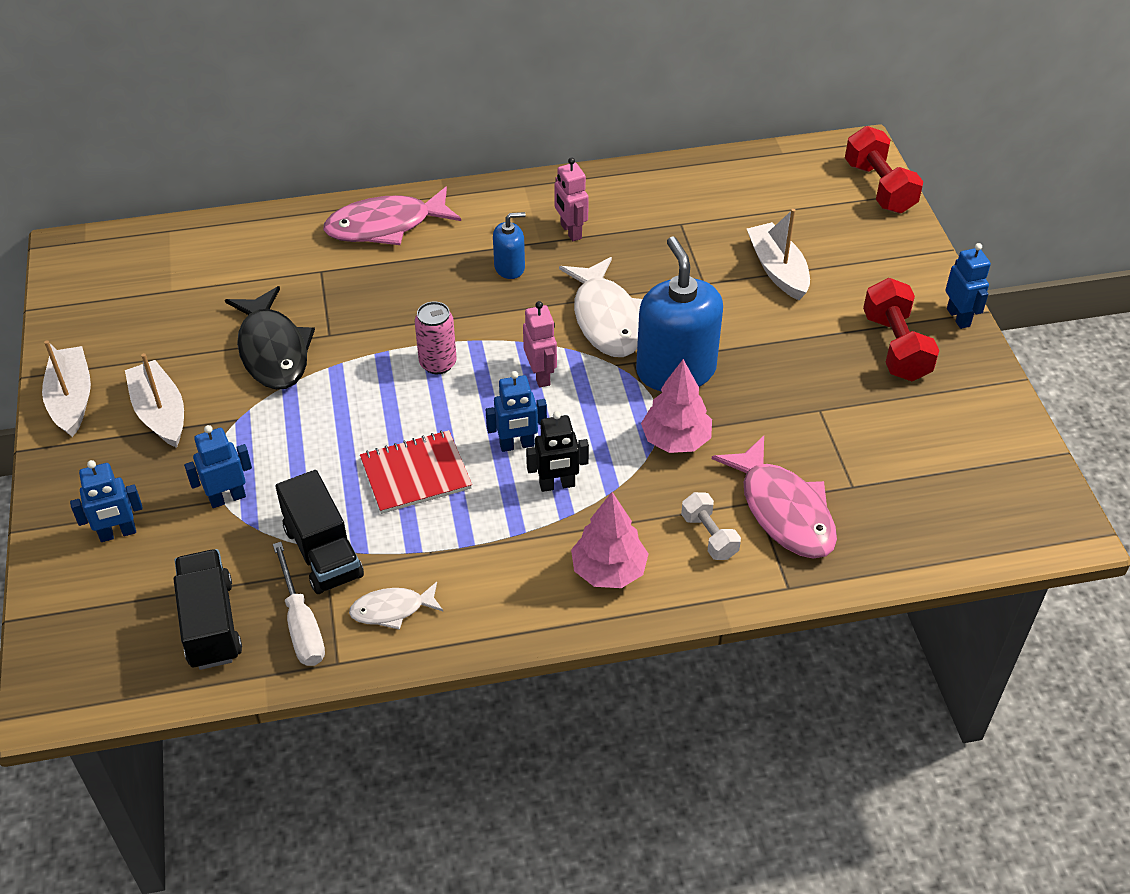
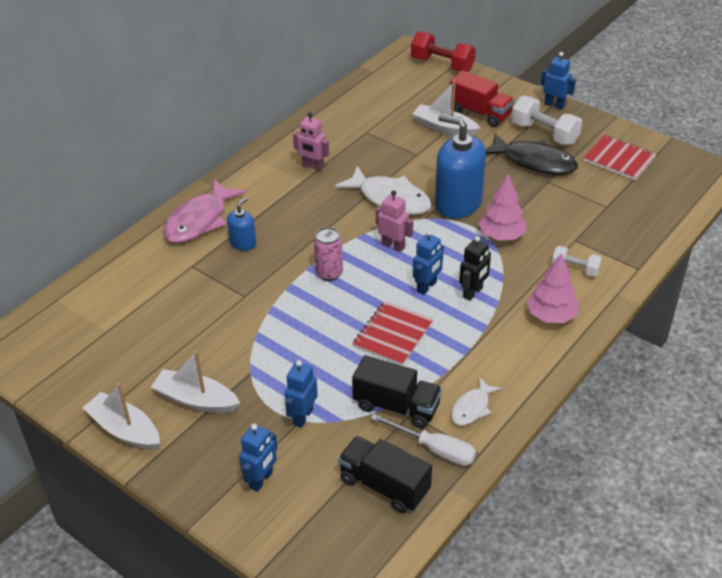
camera: 40 degrees left, 5 degrees down
black fish [225,286,315,390] -> black fish moved to [485,133,578,175]
blue soap dispenser [493,212,526,279] -> blue soap dispenser moved to [227,197,256,251]
pink fish [712,436,837,558] -> none
red dumbbell [863,278,939,381] -> white dumbbell [512,96,582,145]
none -> red truck [449,71,514,127]
none -> red notebook [584,135,657,181]

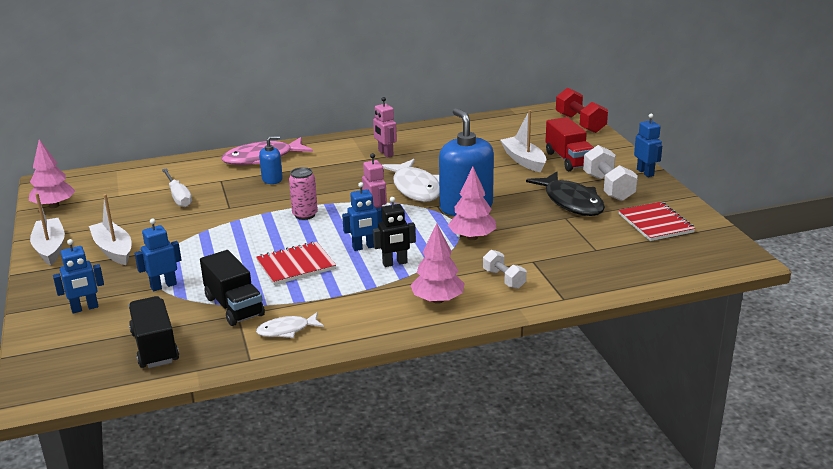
camera: 35 degrees right, 15 degrees down
white screwdriver [370,414,476,466] -> white screwdriver moved to [162,168,192,207]
none -> pink tree [29,139,75,208]

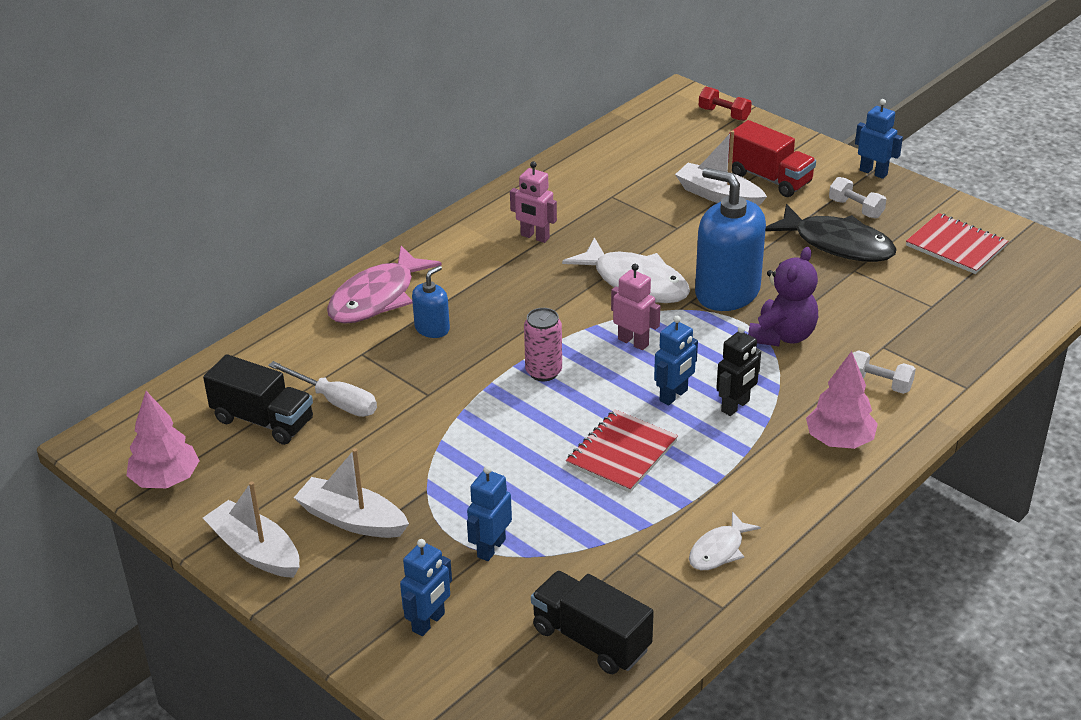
camera: 30 degrees left, 10 degrees up
black truck [200,250,265,326] -> black truck moved to [203,354,313,445]
pink tree [448,167,497,240] -> purple teddy bear [748,247,818,346]
red dumbbell [556,87,608,133] -> red dumbbell [699,87,752,121], size x0.60
white dumbbell [583,145,638,201] -> white dumbbell [829,177,886,218], size x0.60

